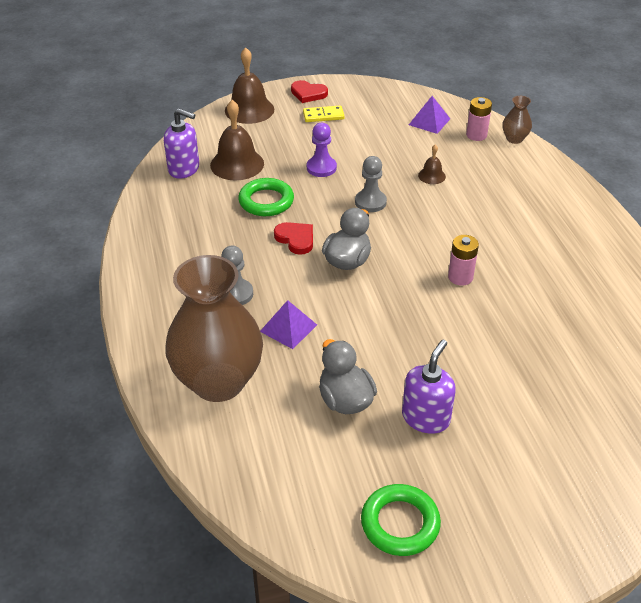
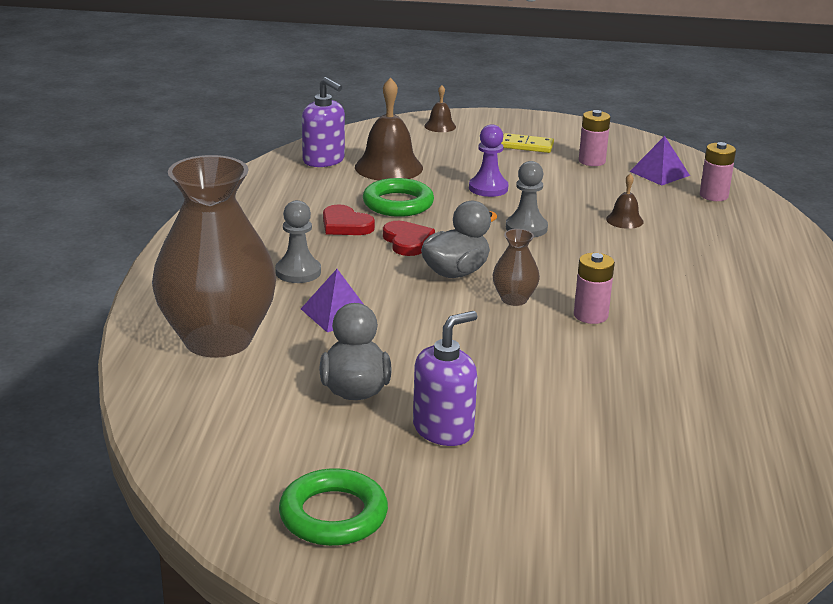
camera: 20 degrees right, 15 degrees down
brown bell [225,47,274,124] -> brown bell [425,85,456,132], size x0.50
red heart [291,80,328,103] -> red heart moved to [323,204,375,235]
brown vase [502,96,532,144] -> brown vase moved to [492,229,540,306]
none -> pink battery [579,110,611,166]

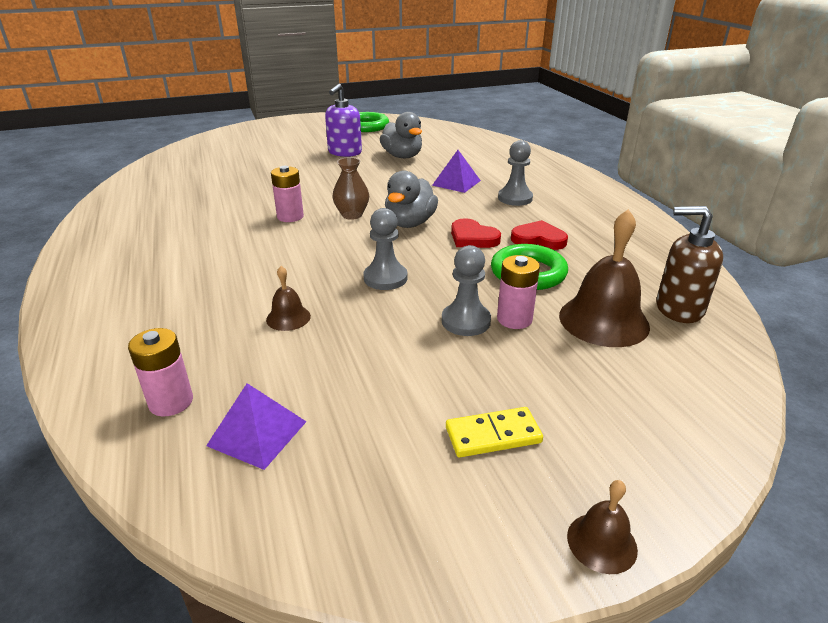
camera: 155 degrees right, 5 degrees up
brown vase [152,155,276,357] -> none
purple soap dispenser [302,77,345,167] -> brown soap dispenser [656,206,723,323]
brown bell [425,85,456,132] -> brown bell moved to [567,480,638,574]
purple pawn [469,124,508,197] -> grey pawn [442,245,491,336]
pink battery [579,110,611,166] -> pink battery moved to [497,255,540,329]

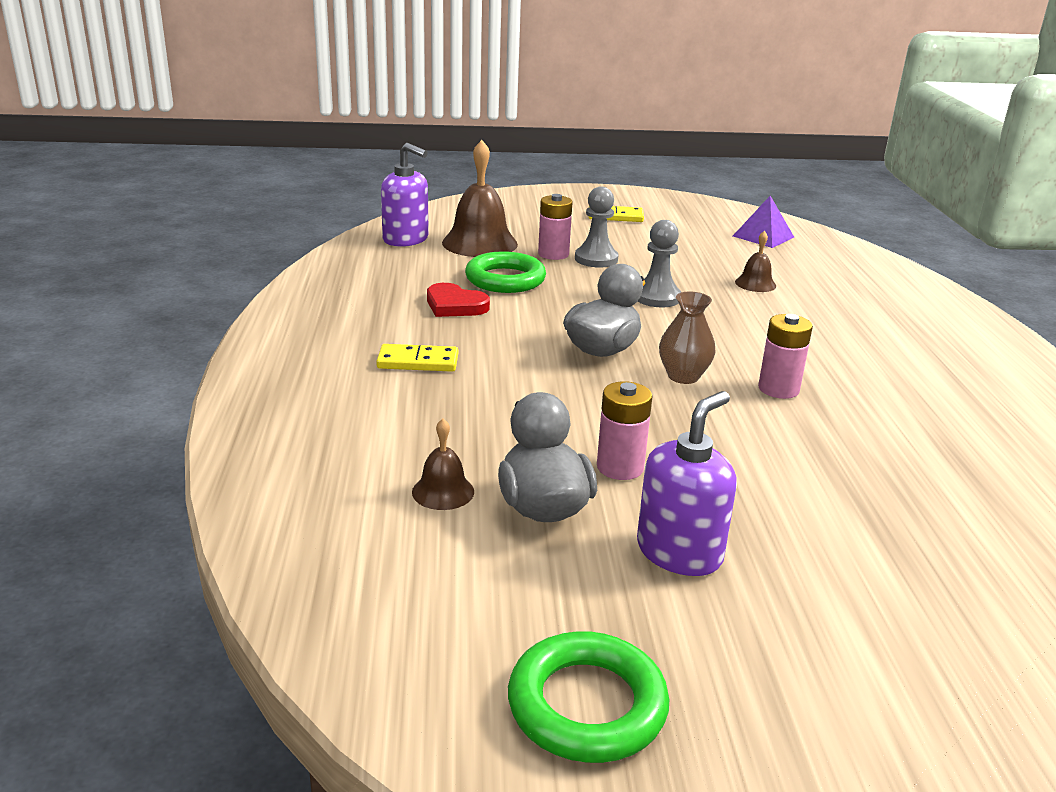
camera: 165 degrees left, 5 degrees down
pink battery [128,328,193,416] -> pink battery moved to [597,381,653,480]
purple pyramid [432,150,481,193] -> none
red heart [451,218,501,248] -> none
grey pawn [498,140,533,206] -> yellow domino [376,344,458,372]
brown bell [567,480,638,574] -> brown bell moved to [412,419,474,510]
brown soap dispenser [656,206,723,323] -> purple soap dispenser [381,143,429,247]

